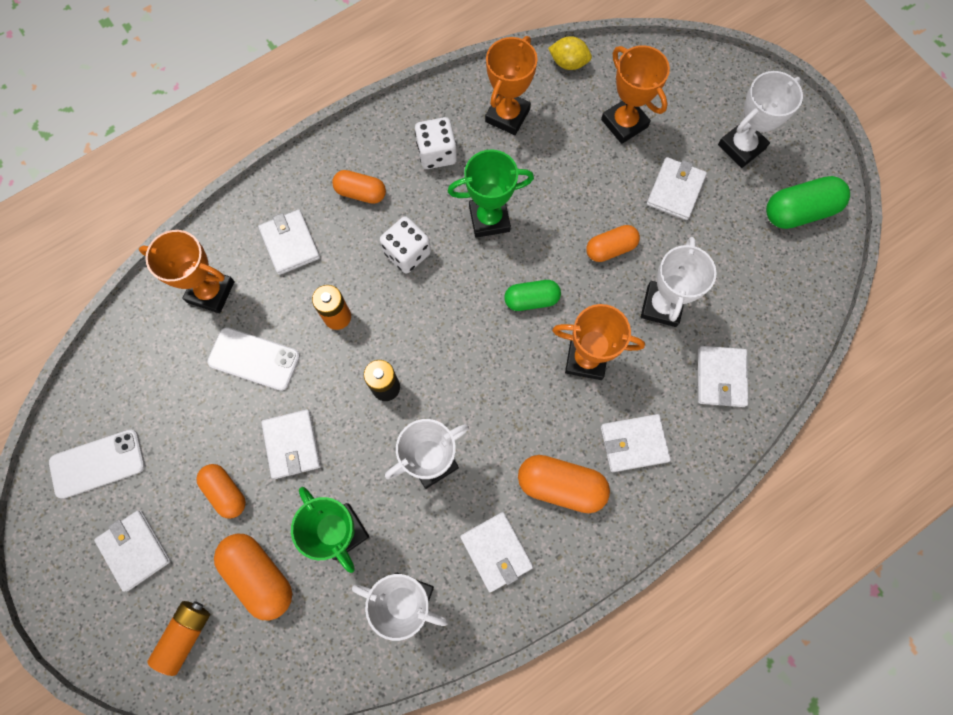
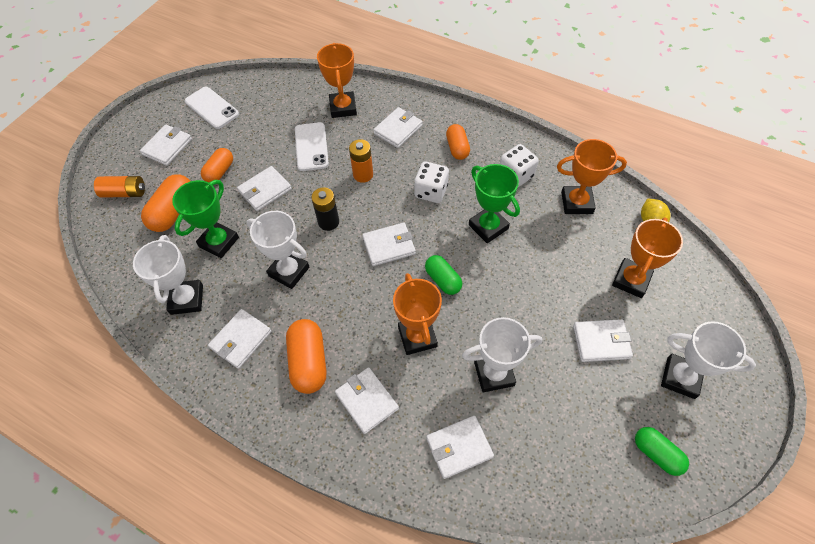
camera: 65 degrees right, 15 degrees down
orange capsule [586,225,640,262] -> none
green capsule [766,176,850,229] -> green capsule [635,427,689,476], size x0.66
none -> white wallet [362,223,416,266]

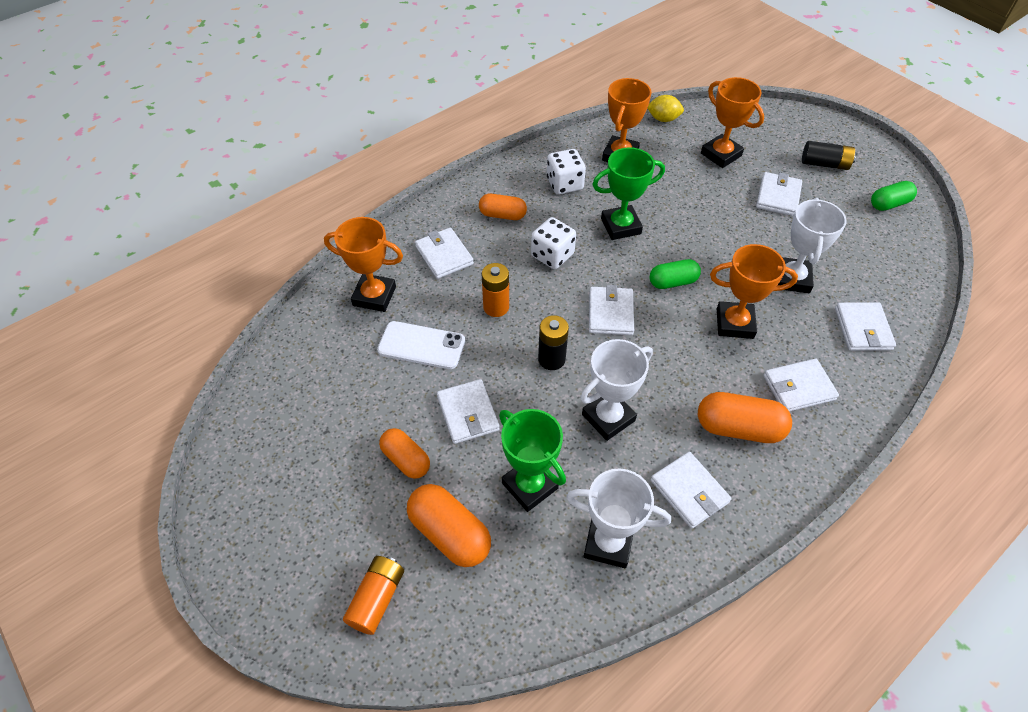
camera: 70 degrees left, 5 degrees down
white wallet [140,124,192,166] -> none
white phone [185,87,239,129] -> none
white trophy [661,321,756,399] -> black battery [802,141,856,170]

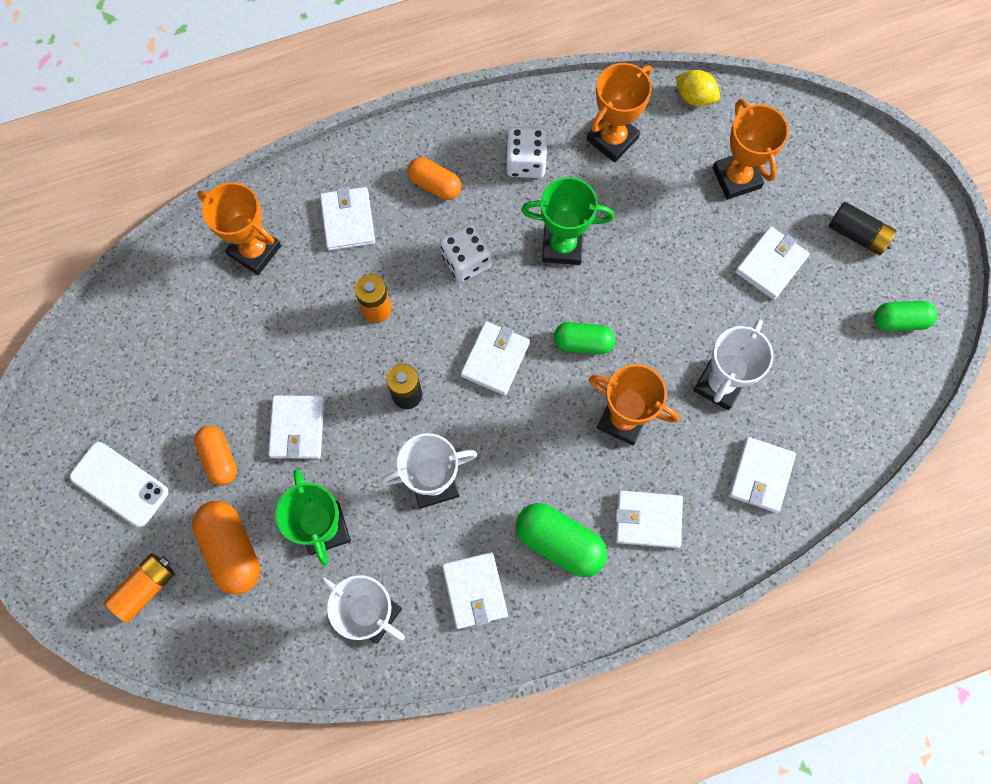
camera: 20 degrees right, 20 degrees up
white phone [377,321,465,369] -> white phone moved to [70,442,168,527]
orange capsule [698,392,792,443] -> green capsule [516,503,607,577]

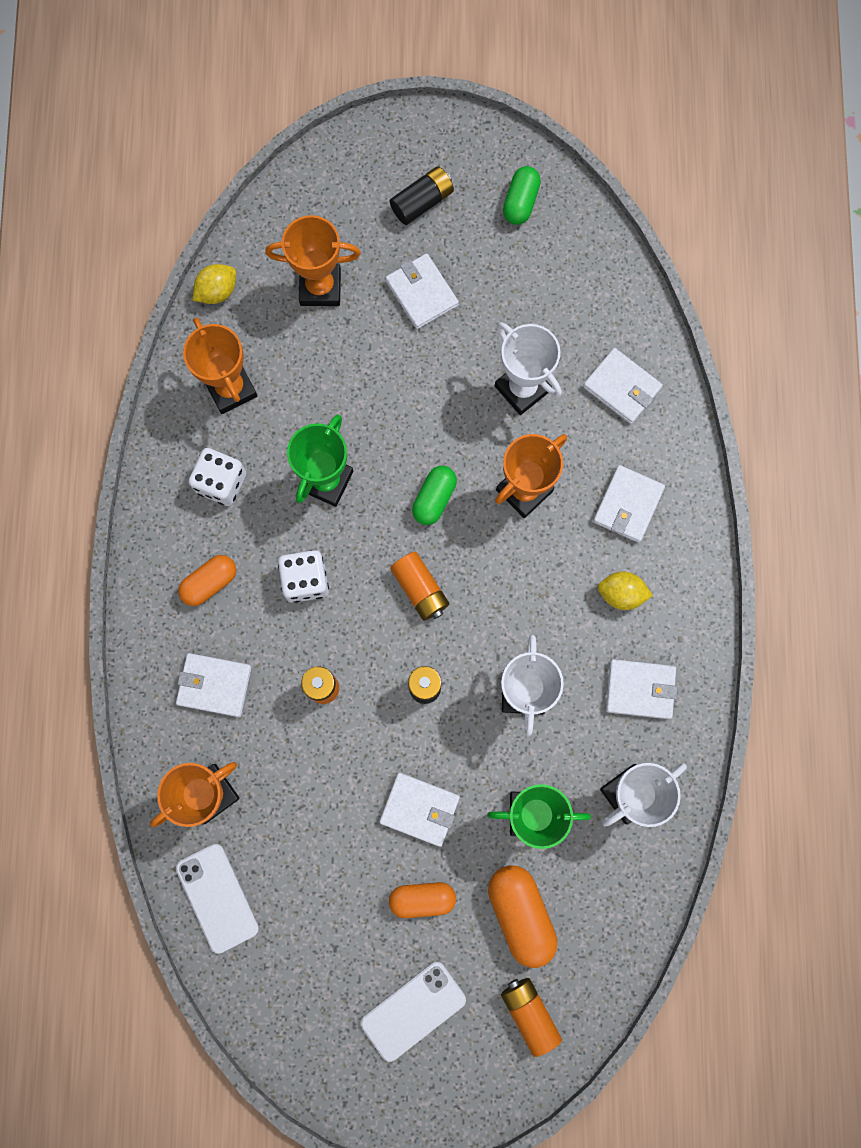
camera: 70 degrees left, 5 degrees up
orange capsule [192,501,261,595] -> orange capsule turned 75 degrees clockwise [488,865,557,968]
white wallet [460,321,530,395] -> orange battery [390,552,449,621]
green capsule [516,503,607,577] -> yellow lemon [598,572,653,610]
none -> white phone [176,844,259,954]

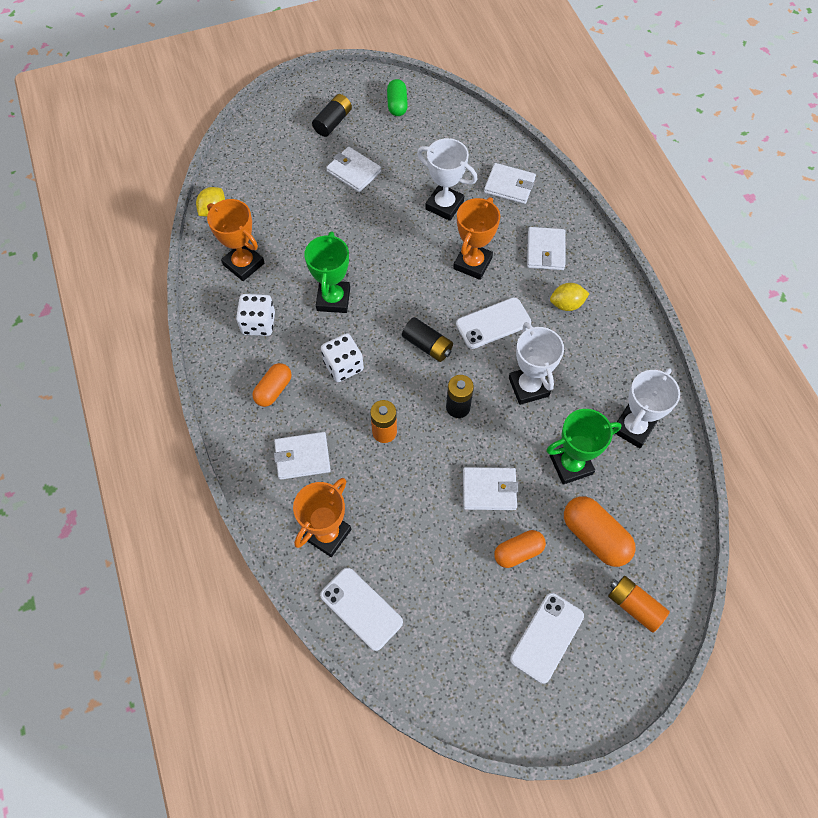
camera: 20 degrees left, 15 degrees down
orange trophy [265,215,361,306] -> none
orange battery [390,552,449,621] -> black battery [402,317,453,362]
green capsule [412,466,457,525] -> none
white wallet [606,659,677,719] -> none
none -> white phone [456,297,531,349]

